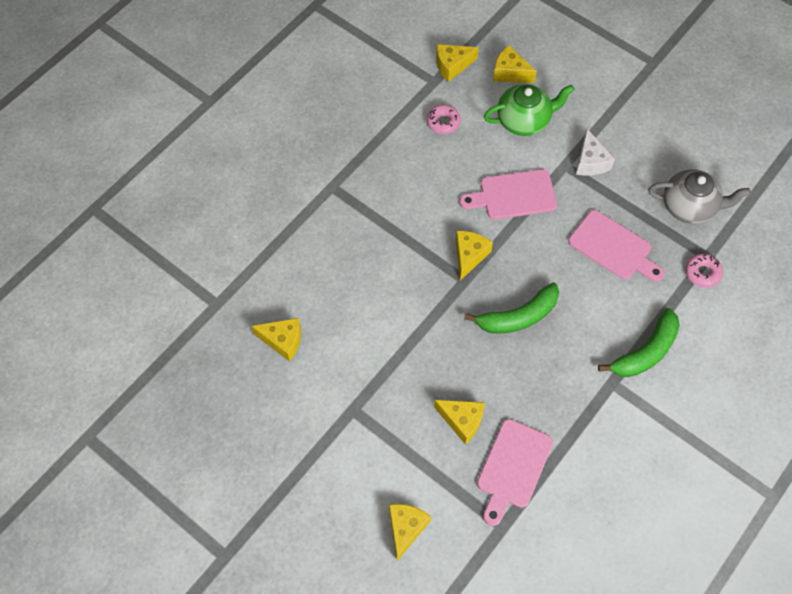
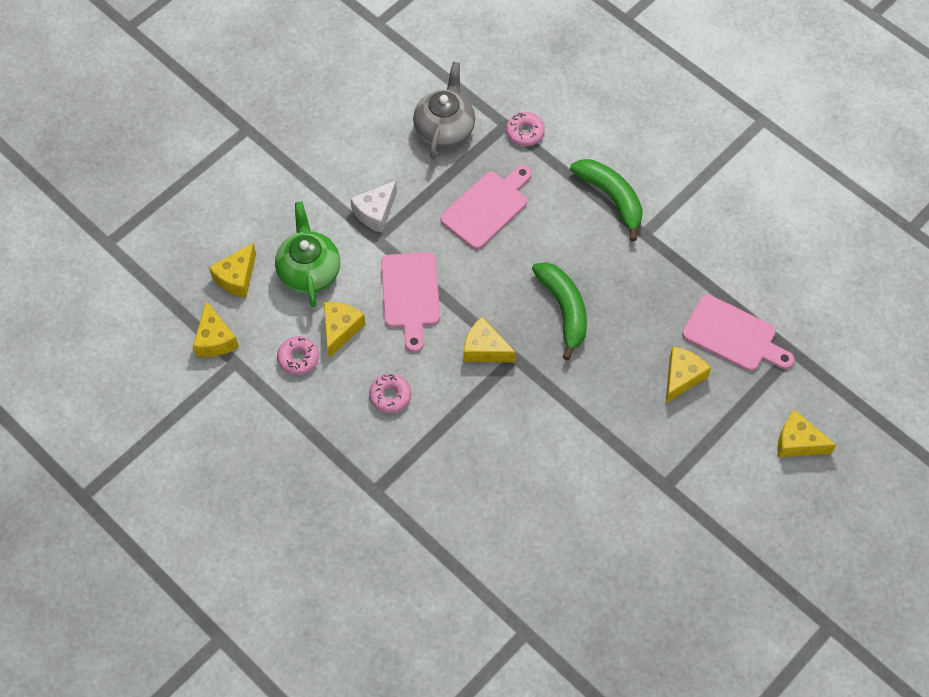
camera: 85 degrees left, 0 degrees up
yellow cheese [251,318,301,361] -> yellow cheese moved to [324,302,366,358]
white cheese [576,129,615,176] -> white cheese turned 135 degrees clockwise [350,181,397,233]
none -> pink donut [369,374,411,413]

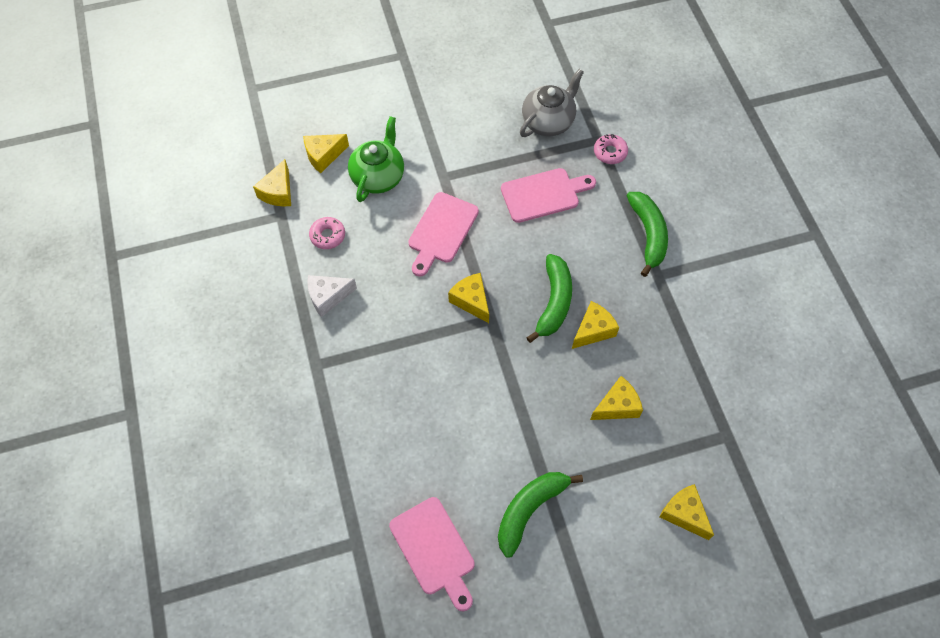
camera: 30 degrees right, 0 degrees up
yellow cheese [324,302,366,358] -> yellow cheese moved to [572,301,619,349]
white cheese [350,181,397,233] -> white cheese moved to [307,275,357,317]
pink donut [369,374,411,413] -> none
pink cutting board [682,295,795,371] -> pink cutting board moved to [389,497,475,611]
none -> green banana [498,472,583,558]

